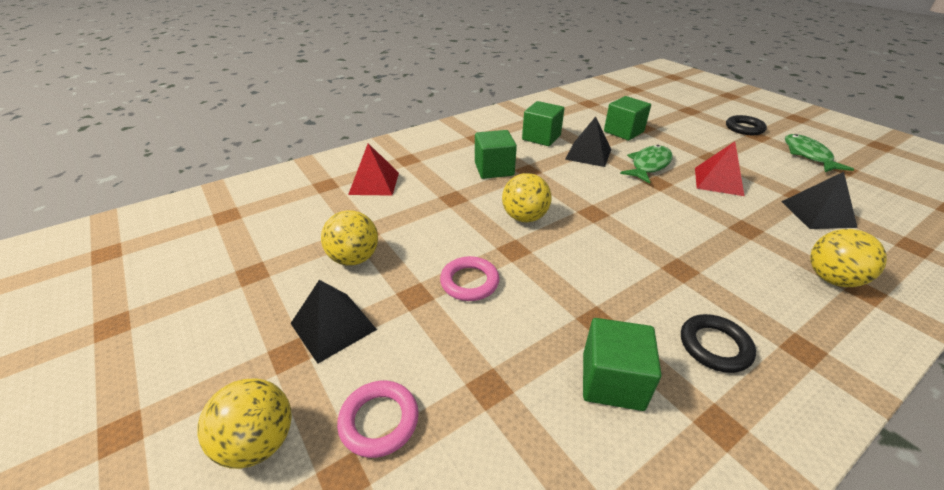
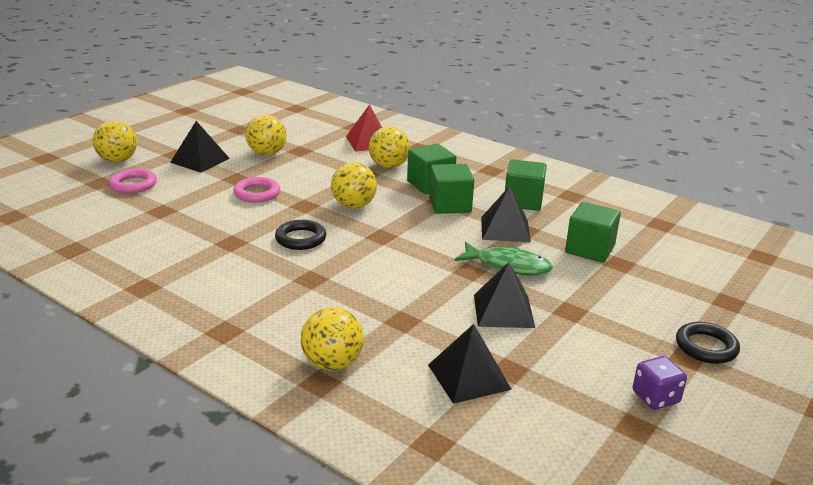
camera: 70 degrees right, 10 degrees down
green cube [583,318,662,411] -> green cube moved to [429,164,474,214]
black ring [681,314,756,373] -> black ring moved to [275,220,326,250]
red pyramid [695,141,744,196] -> black pyramid [474,262,535,328]
green fish [785,134,854,172] -> purple dice [633,356,687,410]
none -> yellow ball [369,126,410,168]

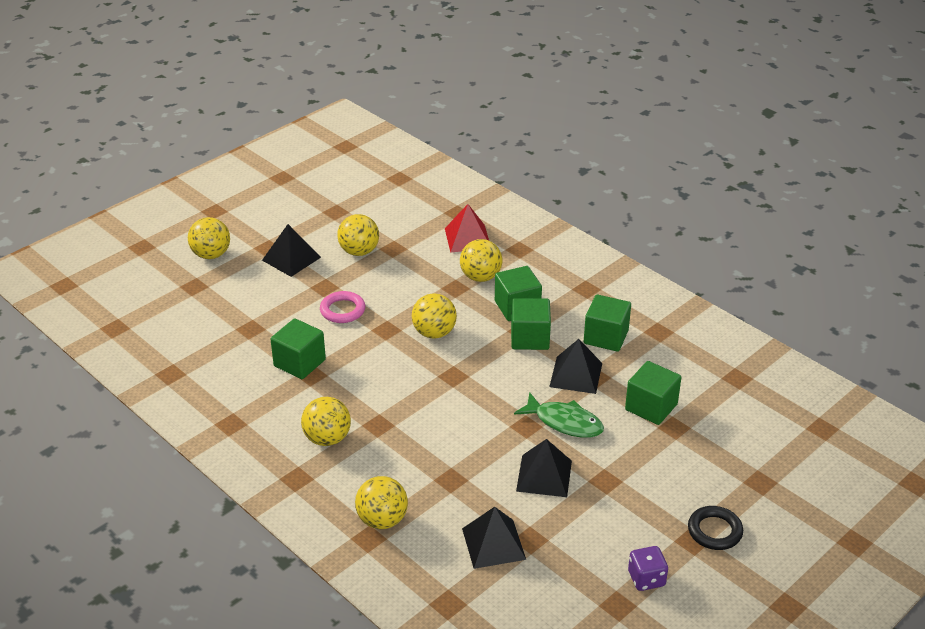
camera: 10 degrees right, 10 degrees up
pink ring [109,168,157,194] -> none
black ring [275,220,326,250] -> none
none -> green cube [270,318,326,379]
none -> yellow ball [301,397,351,446]

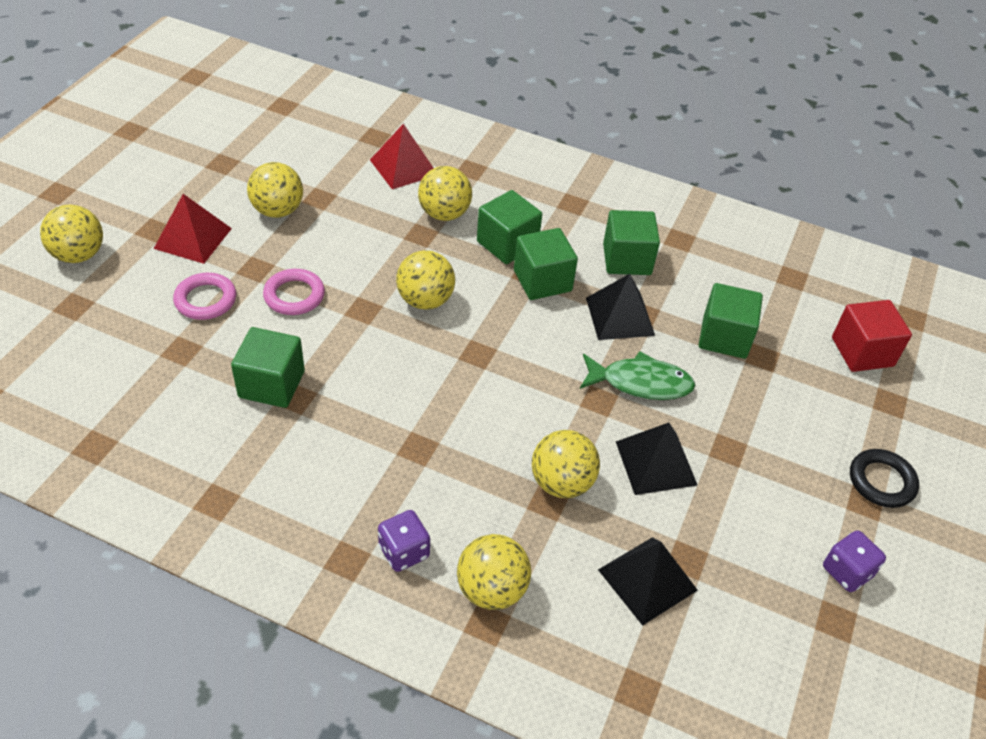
camera: 25 degrees left, 10 degrees up
black pyramid [262,224,321,277] -> red pyramid [154,194,232,264]
yellow ball [301,397,351,446] -> yellow ball moved to [532,430,600,498]
none -> pink ring [173,273,236,320]
none -> purple dice [378,510,430,572]
none -> red cube [832,300,912,372]

